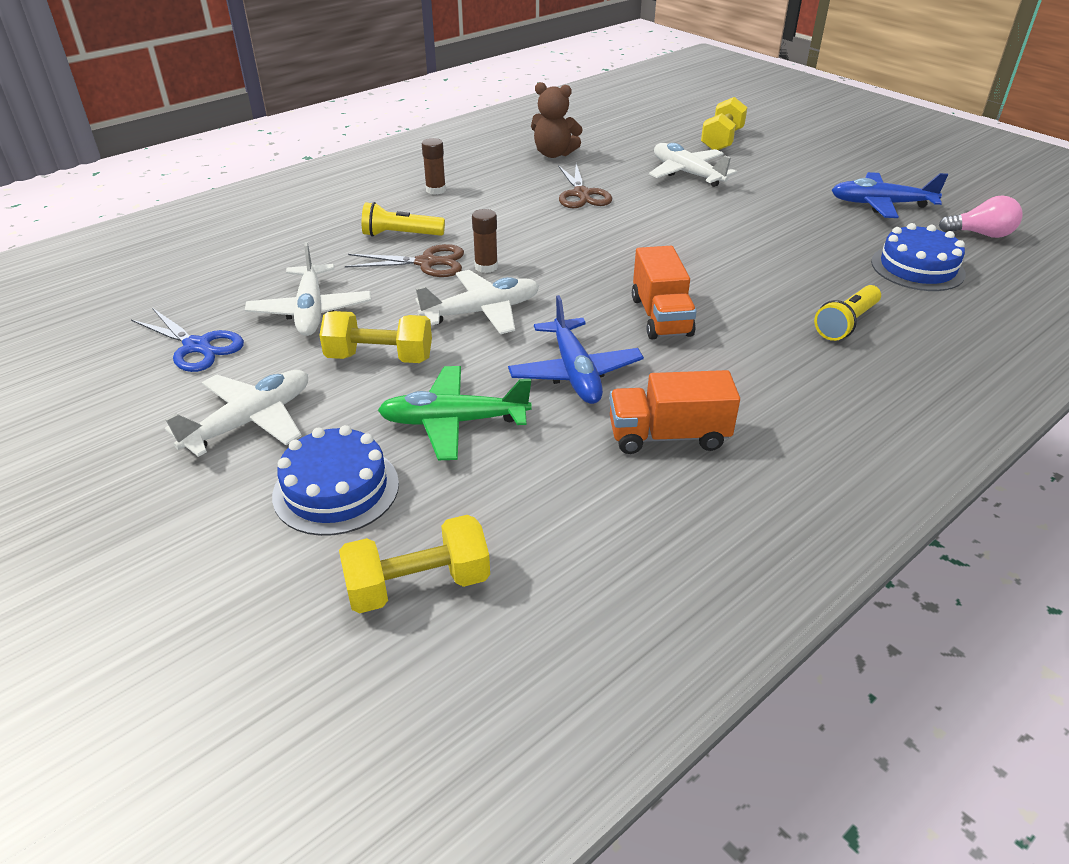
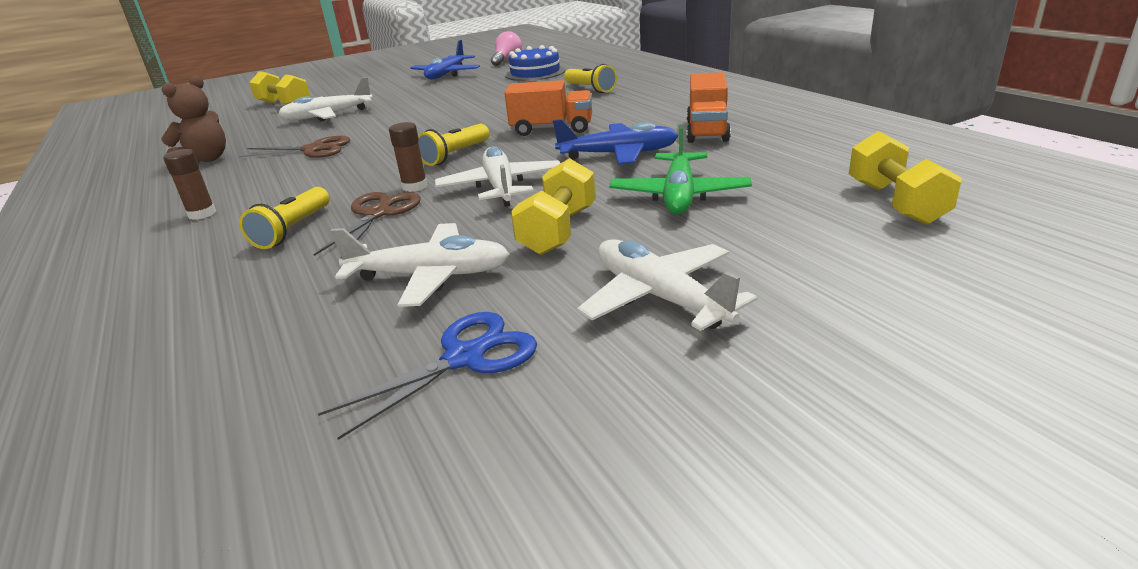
camera: 75 degrees left, 10 degrees down
blue cake [272,425,399,536] -> none
none -> yellow flashlight [418,124,489,166]

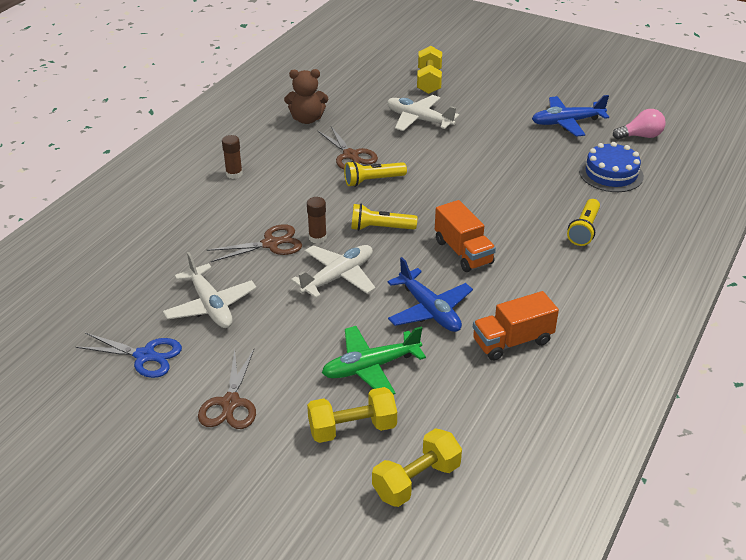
camera: 55 degrees right, 10 degrees up
yellow flashlight [239,187,330,249] -> yellow flashlight moved to [344,161,407,187]
yellow dumbbell [511,158,596,255] -> yellow dumbbell moved to [307,387,397,443]
white plane [577,239,757,331] -> brown scissors [198,349,256,429]

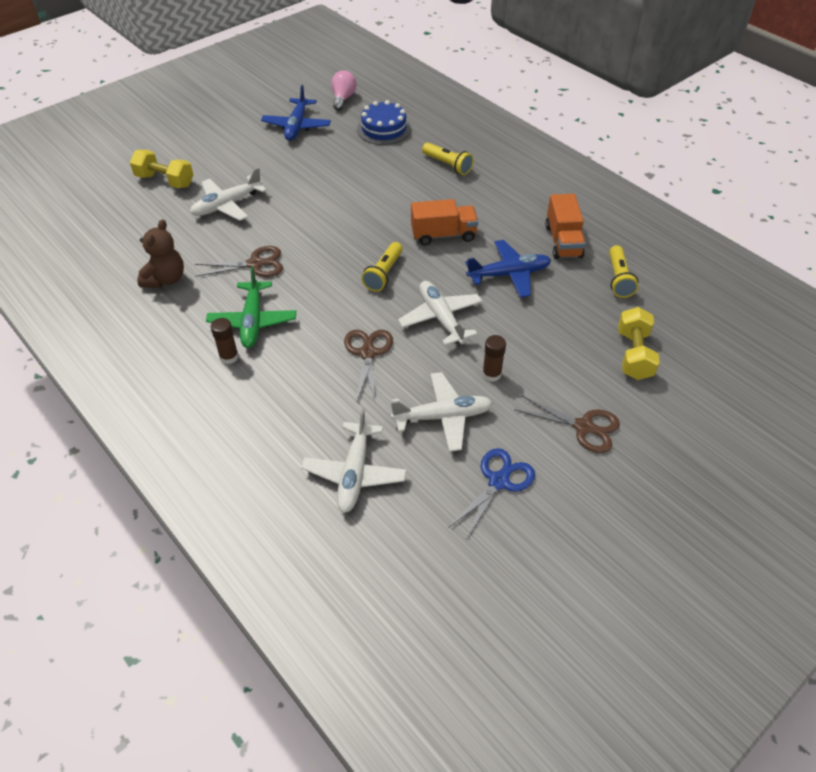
camera: 70 degrees left, 10 degrees up
brown glue stick [307,197,327,243] -> brown glue stick moved to [482,335,506,382]
green plane [322,326,426,395] -> green plane moved to [206,266,296,348]
yellow flashlight [344,161,407,187] -> yellow flashlight moved to [609,245,639,298]
yellow dumbbell [372,428,462,507] -> none
none -> white plane [301,408,407,513]

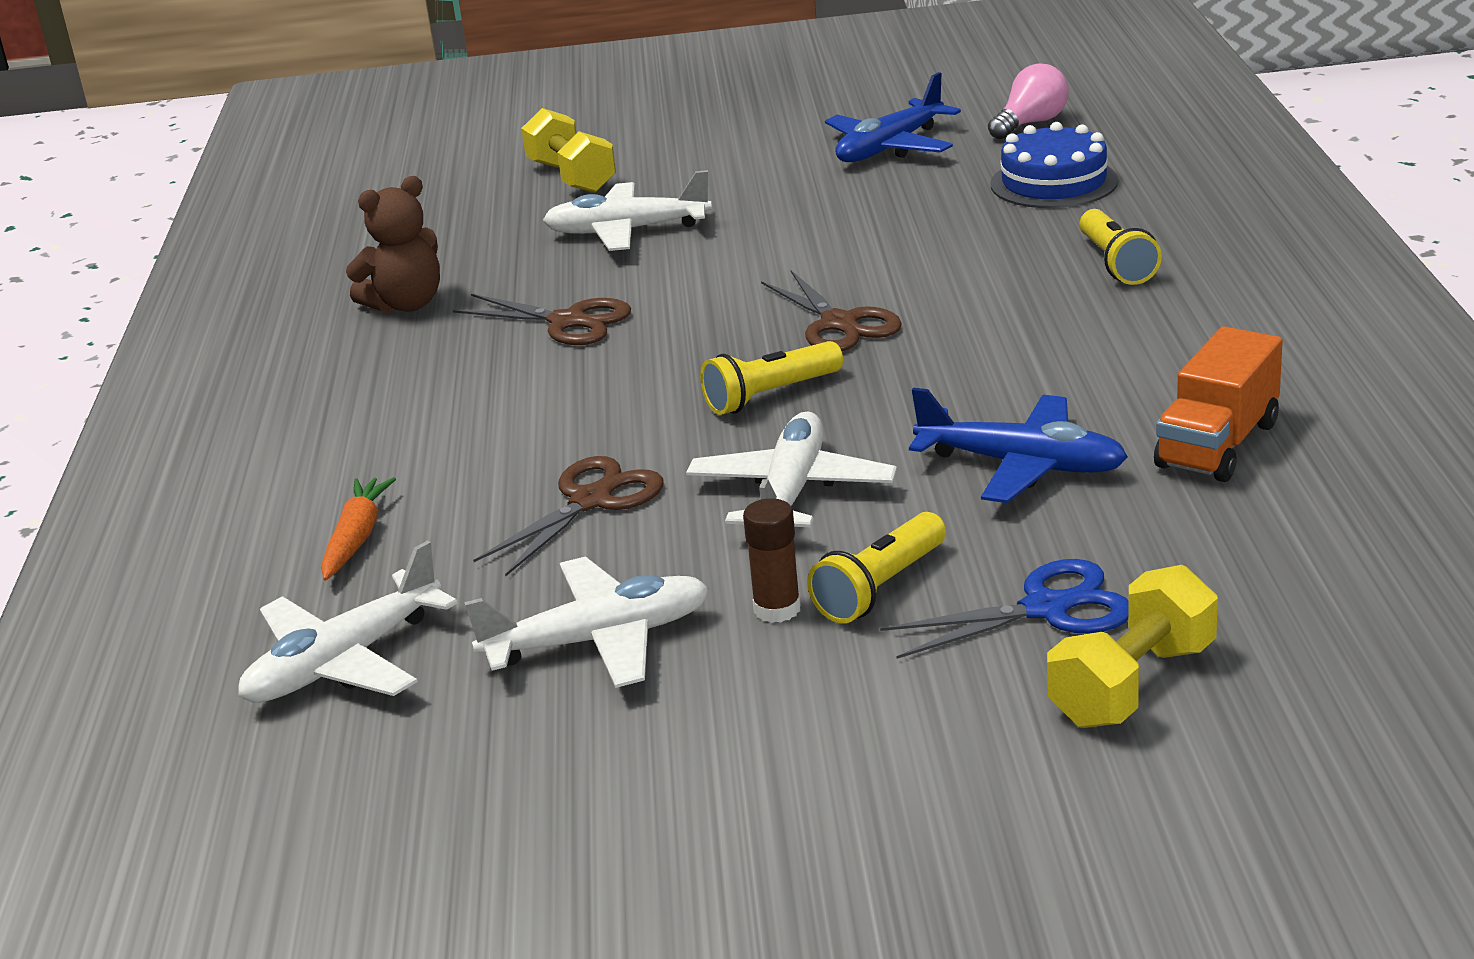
camera: 40 degrees right, 20 degrees down
green plane [206,266,296,348] -> none
brown glue stick [211,318,239,364] -> none
white plane [391,372,493,452] -> white plane turned 45 degrees counterclockwise [464,557,709,688]
orange truck [411,199,478,246] -> none
blue scissors [448,448,535,539] -> blue scissors moved to [880,559,1129,659]
brown scissors [514,395,620,453] -> brown scissors moved to [761,270,902,351]
yellow flashlight [609,245,639,298] -> yellow flashlight moved to [807,512,946,623]
none -> orange carrot [321,477,396,581]

